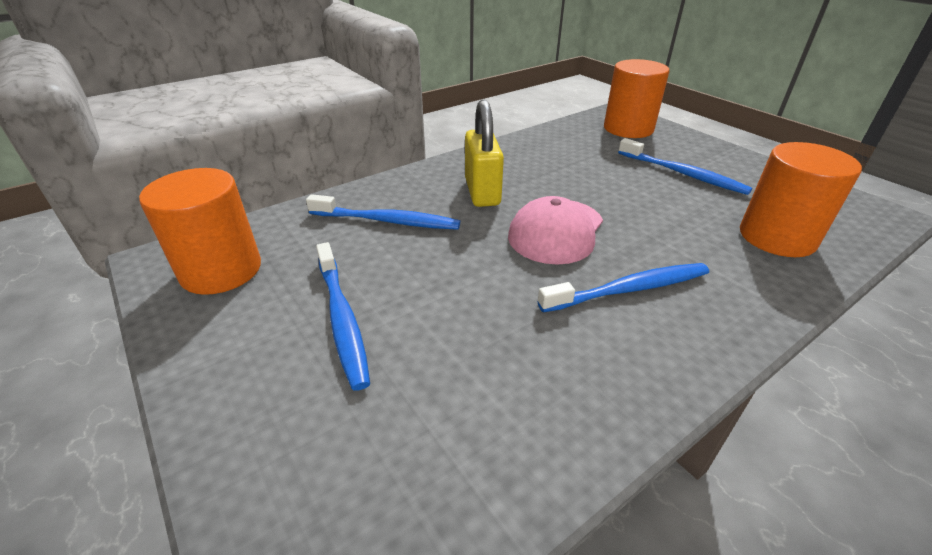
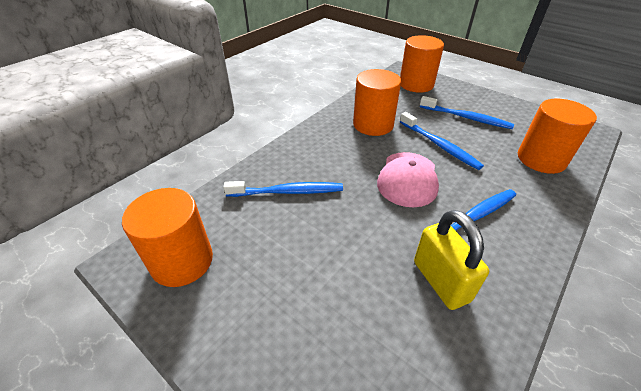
camera: 15 degrees left, 5 degrees up
blue toothbrush [316,242,370,391] -> blue toothbrush moved to [400,112,484,170]
yellow padlock [465,100,504,207] -> yellow padlock moved to [414,210,489,310]
none -> orange cylinder [353,69,401,136]

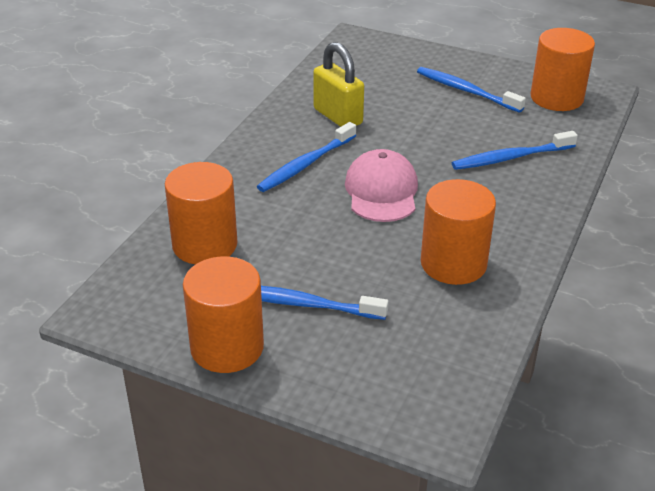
camera: 165 degrees right, 5 degrees down
orange cylinder [400,35,444,93] -> orange cylinder moved to [183,256,264,373]
blue toothbrush [400,112,484,170] -> blue toothbrush moved to [417,67,526,113]

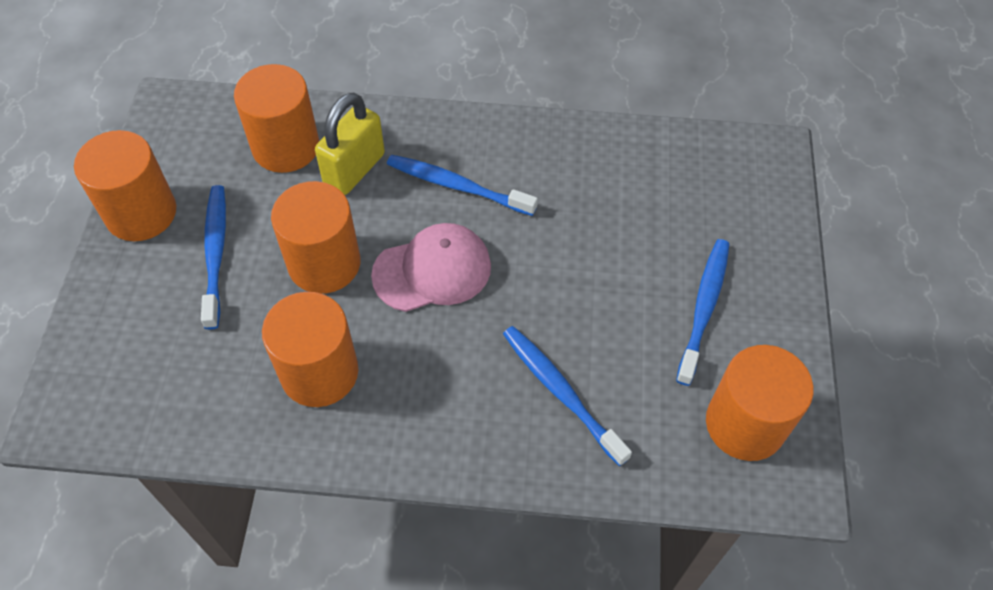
camera: 70 degrees right, 20 degrees up
yellow padlock [313,42,364,127] -> yellow padlock moved to [315,92,385,195]
none -> orange cylinder [271,181,360,294]

